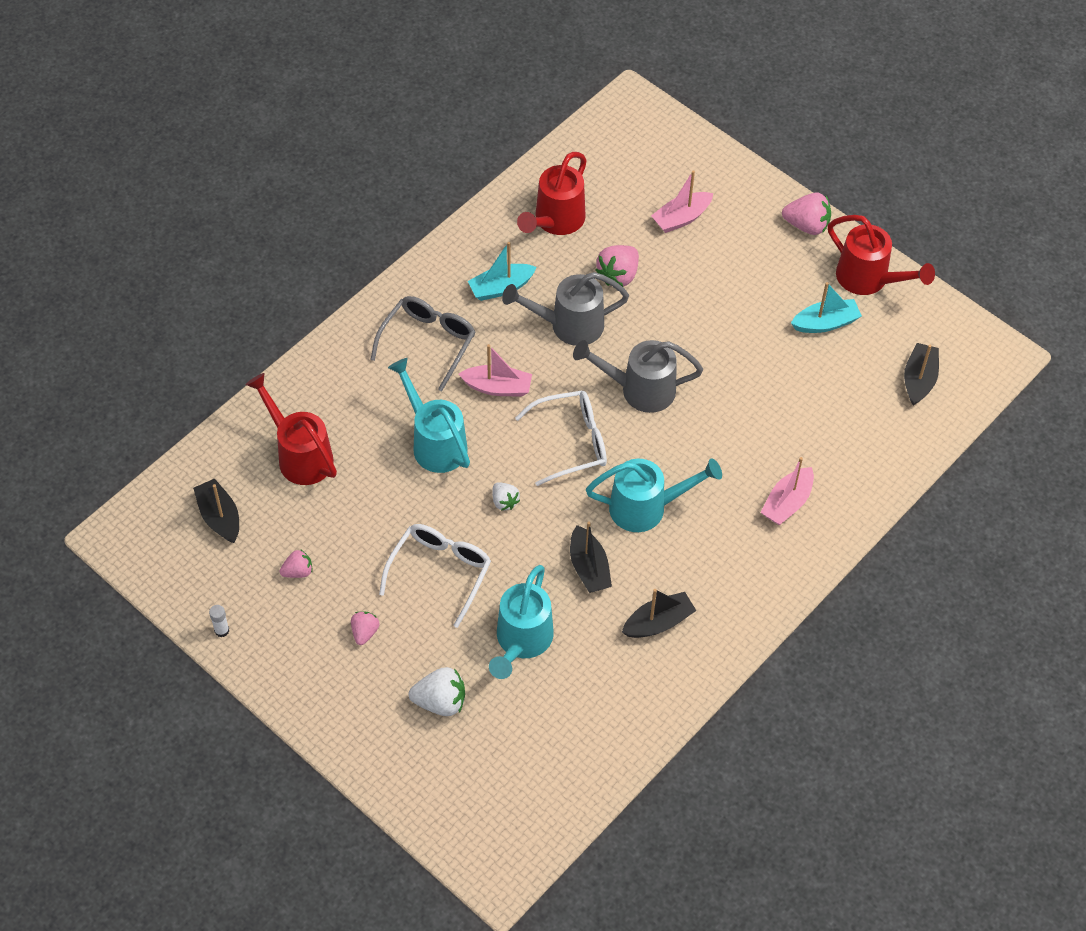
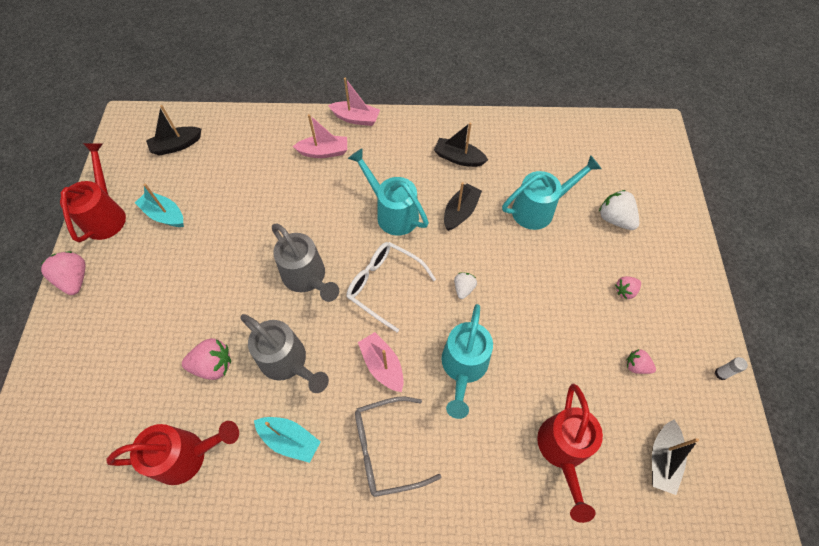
camera: 130 degrees left, 5 degrees up
white glasses [379,524,491,628] -> none
pink boat [651,170,713,233] -> pink boat moved to [328,78,380,126]

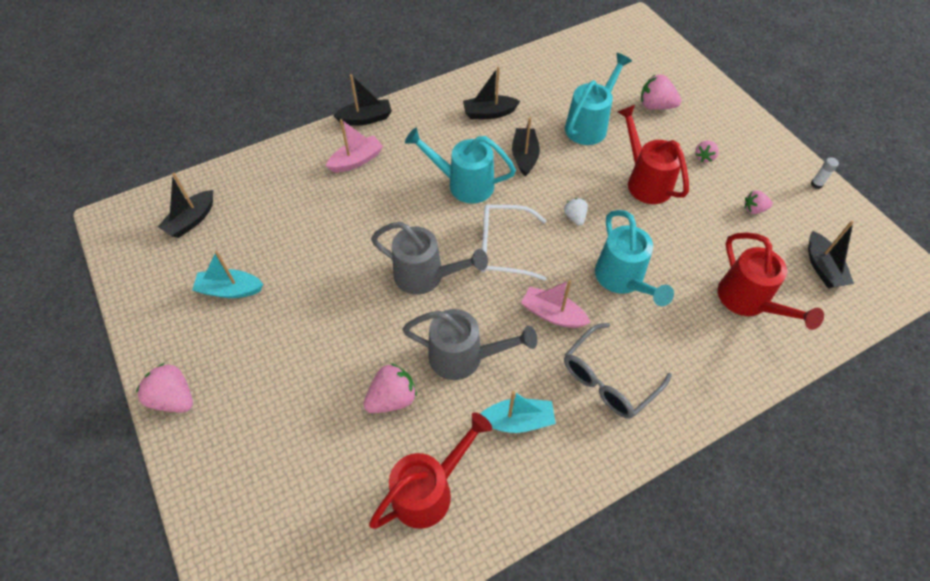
camera: 30 degrees left, 5 degrees down
red watering can [60,143,126,242] -> red watering can moved to [618,105,689,204]
pink boat [328,78,380,126] -> black boat [333,74,392,126]
white strawberry [599,190,639,230] -> pink strawberry [641,75,682,110]

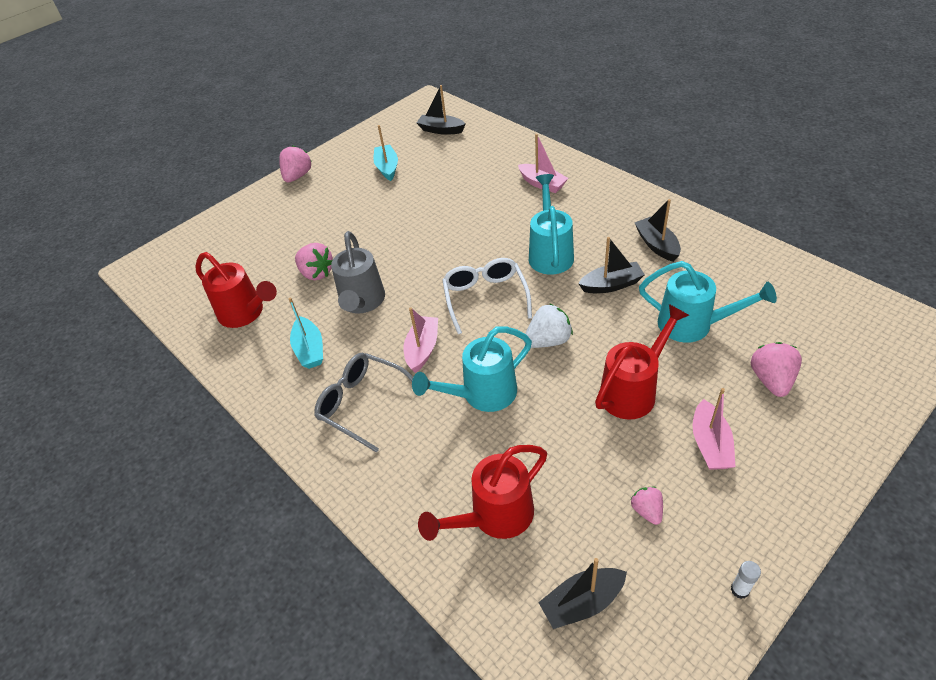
camera: 80 degrees right, 10 degrees down
black boat [333,74,392,126] -> none
grey watering can [371,222,488,295] -> none
white strawberry [564,198,588,225] -> white strawberry [524,303,573,348], size x1.64
pink strawberry [695,140,719,162] -> pink boat [693,388,736,470]

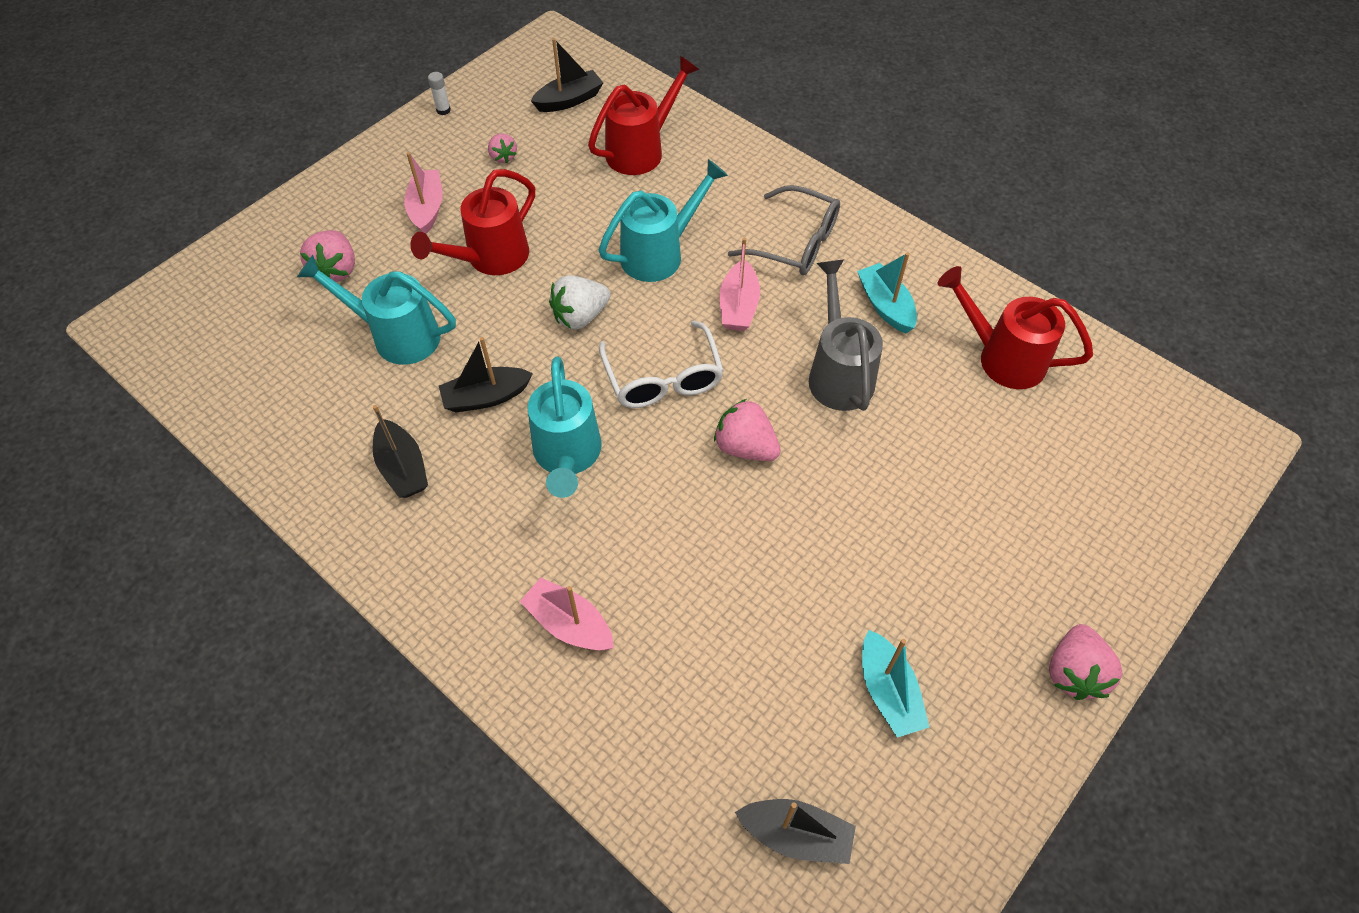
camera: 170 degrees right, 10 degrees up
pink strawberry [295,243,333,280] -> pink strawberry moved to [714,399,781,461]

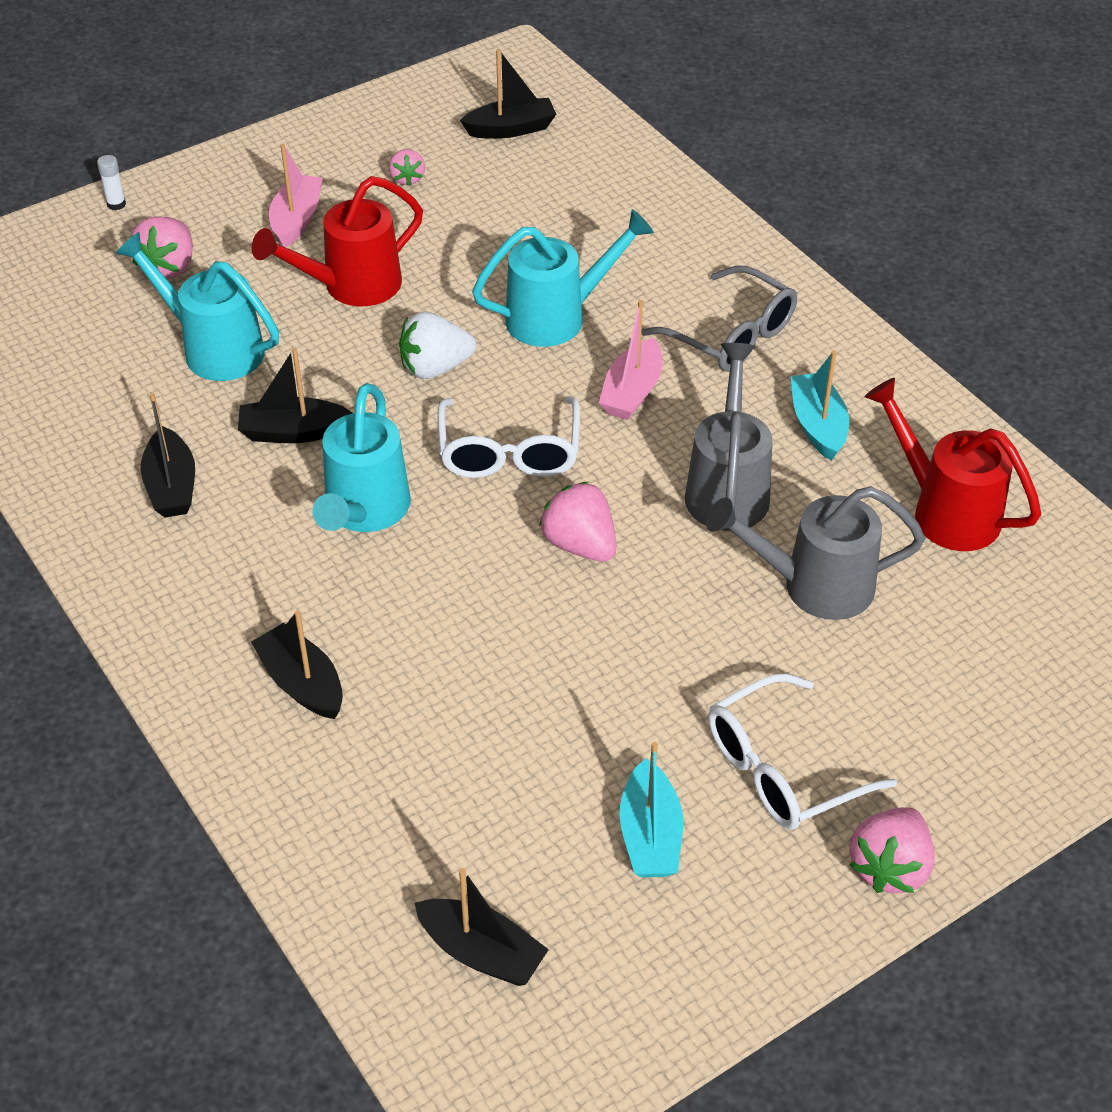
camera: 15 degrees right, 10 degrees down
white glue stick [428,72,451,115] -> white glue stick moved to [97,155,126,210]
pink boat [520,577,614,650] -> black boat [251,610,343,719]
red watering can [588,56,699,175] -> none
none -> grey watering can [706,486,925,620]
none -> white glasses [708,673,897,830]

